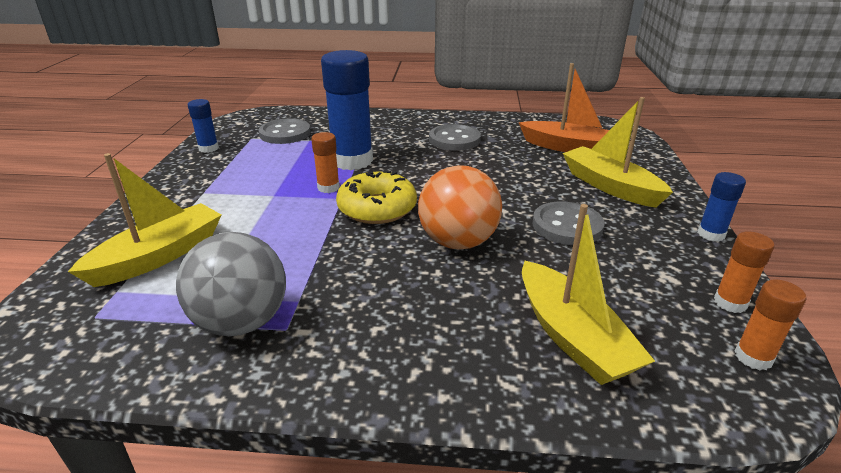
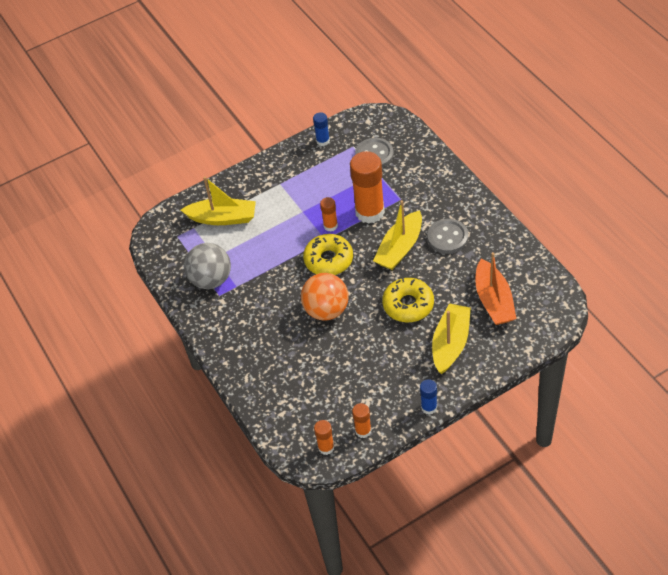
camera: 60 degrees right, 20 degrees up
blue glue stick [321,50,373,170] -> orange glue stick [350,151,385,224]
yellow boat [522,204,655,385] -> yellow boat moved to [373,200,422,270]
grey button [533,202,605,245] -> none
none -> yellow donut [382,278,434,322]

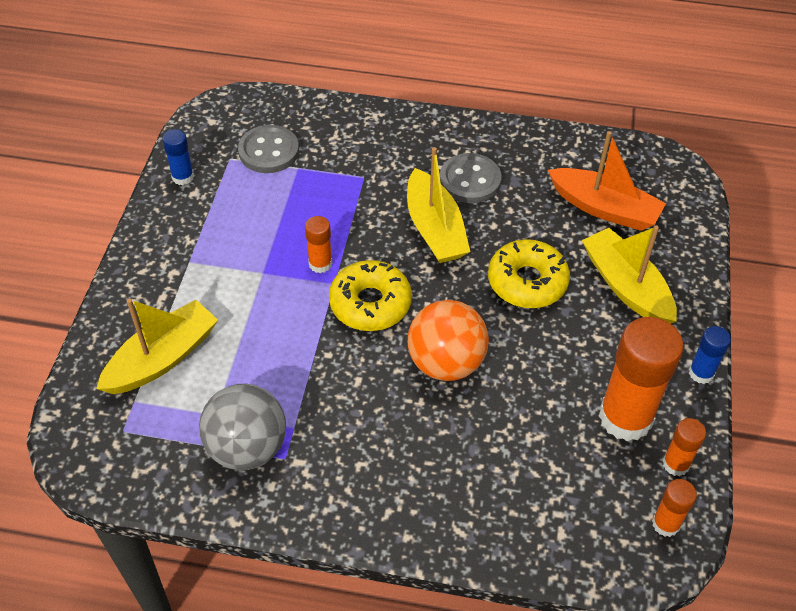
camera: 55 degrees left, 0 degrees up
orange glue stick [350,151,385,224] -> orange glue stick moved to [599,317,684,442]

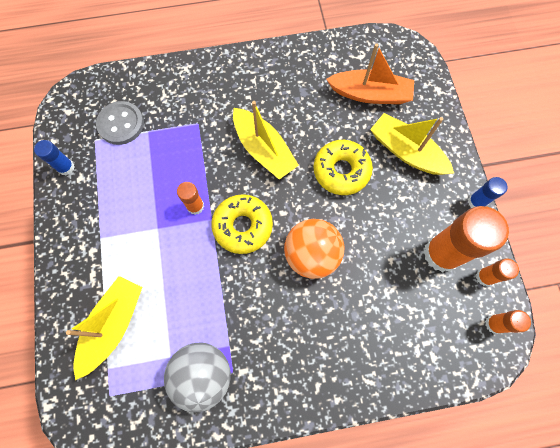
camera: 20 degrees left, 20 degrees up
grey button [440,153,502,203] -> none

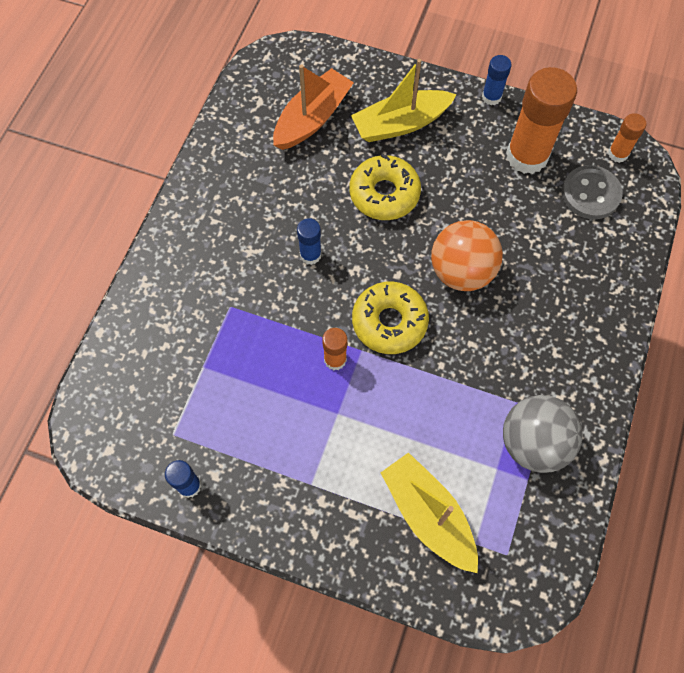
camera: 60 degrees left, 5 degrees down
grey button [96,101,144,145] -> grey button moved to [562,165,623,220]
yellow boat [233,101,299,180] -> blue glue stick [297,218,322,265]
orange glue stick [476,258,519,286] -> none

